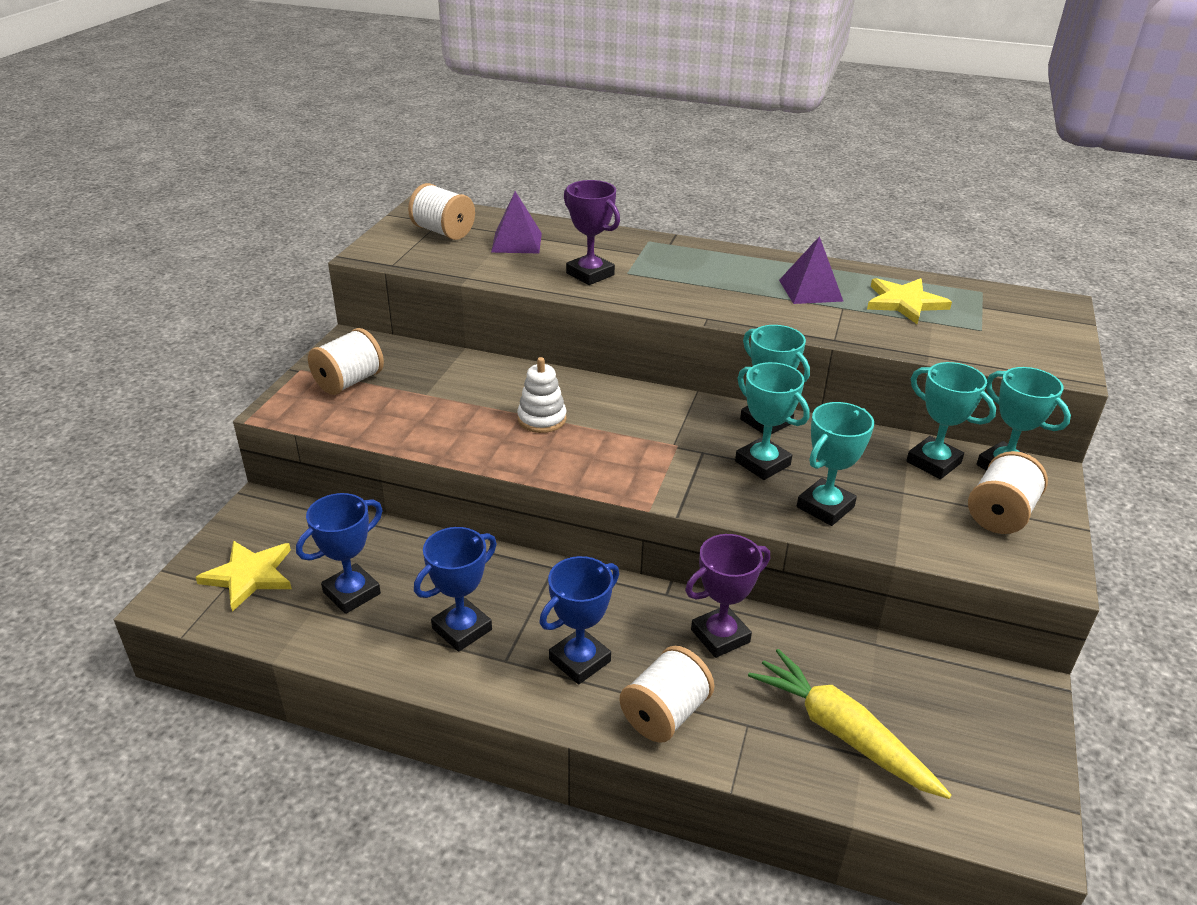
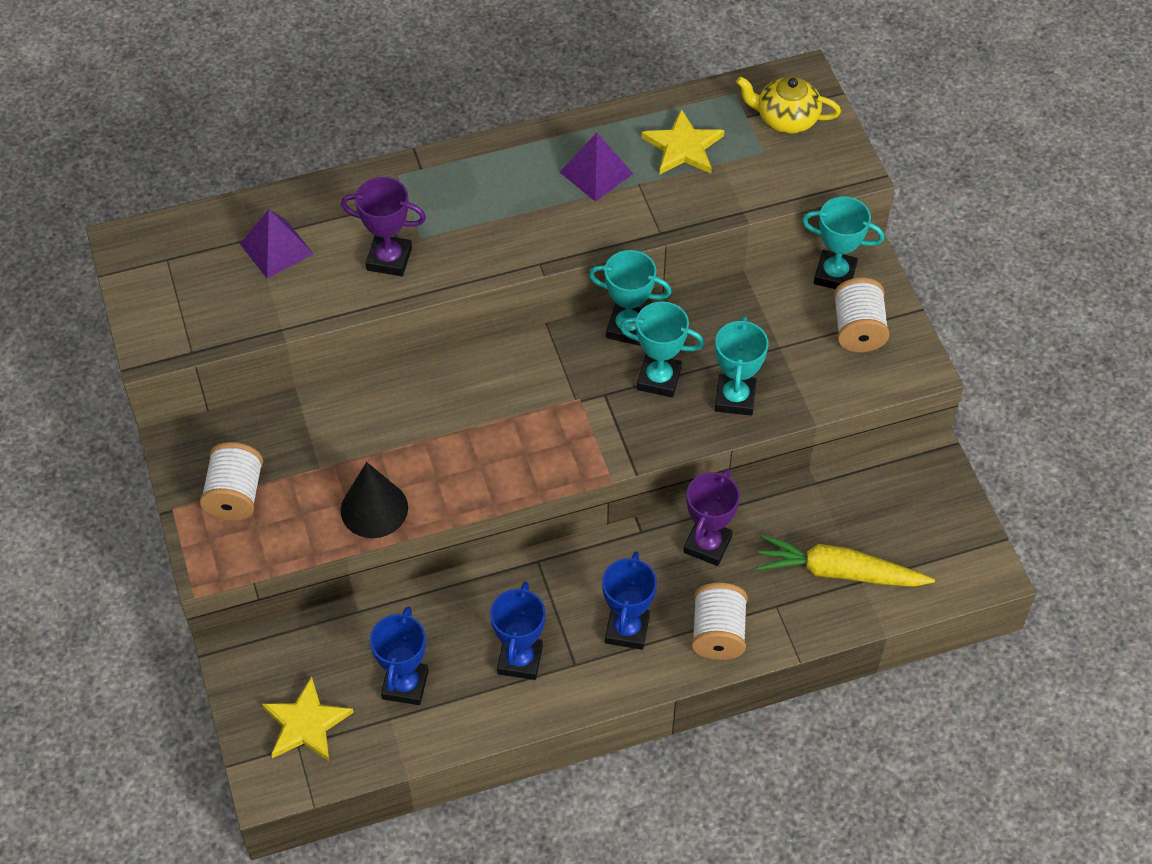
camera: 35 degrees left, 20 degrees up
white spool [408,183,475,240] -> none
white stacking toy [517,357,566,433] -> none
turquoise trophy [906,362,996,479] -> none
none -> black cone [341,462,408,538]
none -> yellow teapot [736,76,841,134]

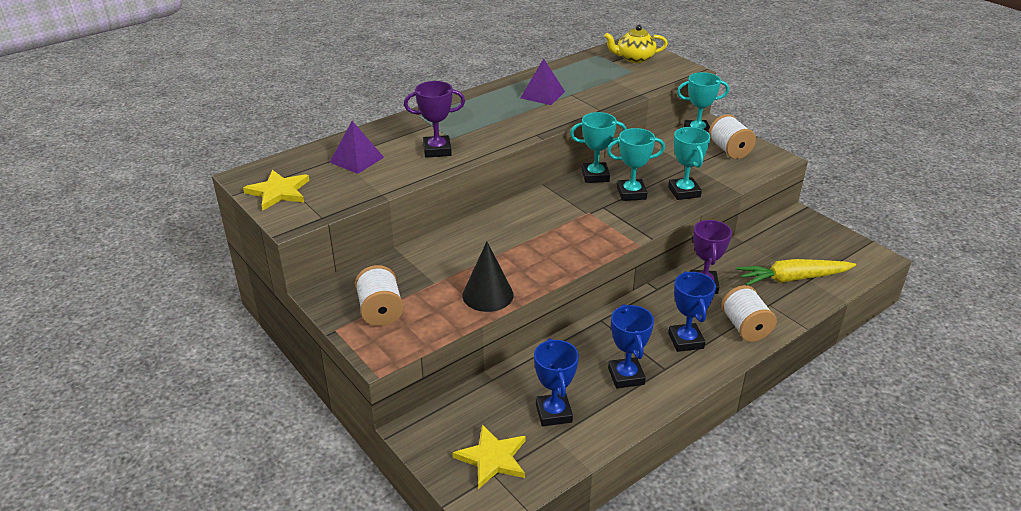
camera: 20 degrees left, 20 degrees down
yellow star [641,109,725,175] -> yellow star moved to [243,170,309,210]

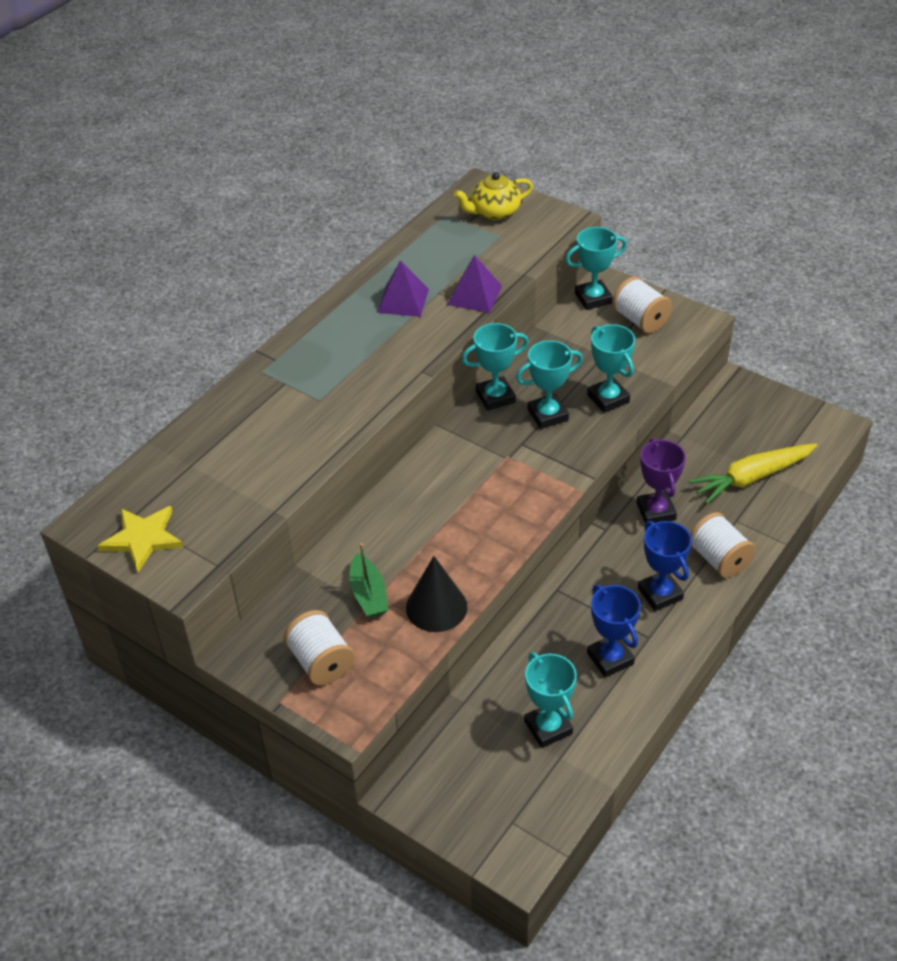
camera: 15 degrees left, 10 degrees up
purple pyramid [330,121,384,174] -> purple pyramid moved to [448,255,502,313]
purple trophy [404,81,465,158] -> none
yellow star [453,425,526,489] -> none
blue trophy [534,338,579,426] -> turquoise trophy [524,652,577,748]
none -> green boat [349,543,388,618]

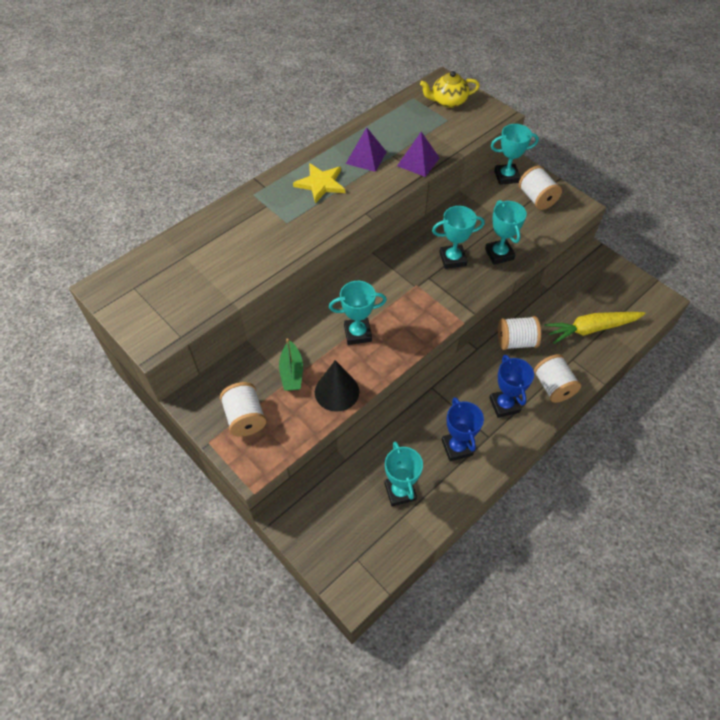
camera: 10 degrees right, 10 degrees up
yellow star [98,506,183,572] -> yellow star moved to [293,163,345,203]
turquoise trophy [462,323,529,411] -> turquoise trophy moved to [329,281,387,345]
purple trophy [637,438,686,523] -> white spool [498,316,541,350]

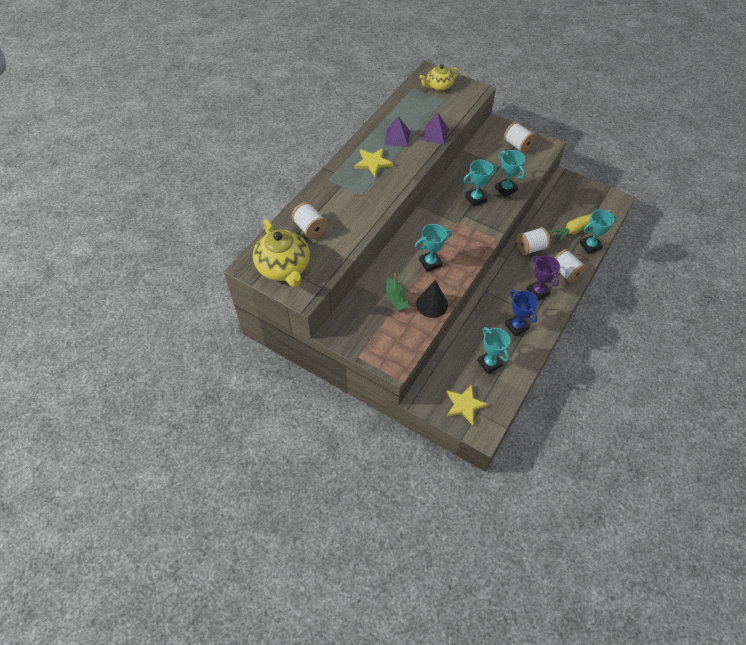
camera: 15 degrees left, 0 degrees up
white spool [220,382,266,437] -> white spool moved to [291,202,328,239]
blue trophy [489,355,534,418] -> purple trophy [526,256,560,300]
turquoise trophy [491,124,539,185] -> turquoise trophy moved to [580,209,617,254]
none -> yellow teapot [253,219,310,287]
none -> yellow star [446,384,489,425]

